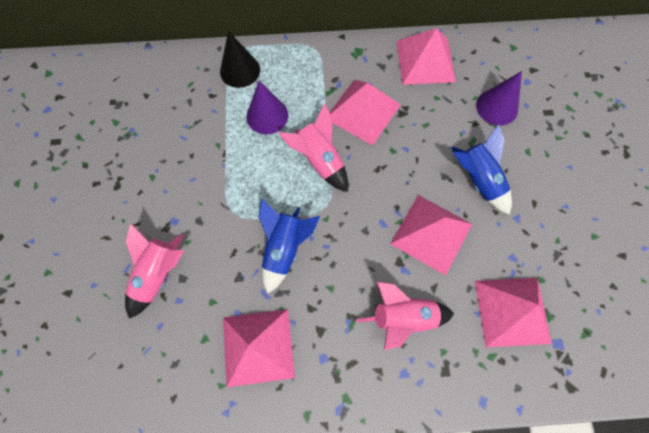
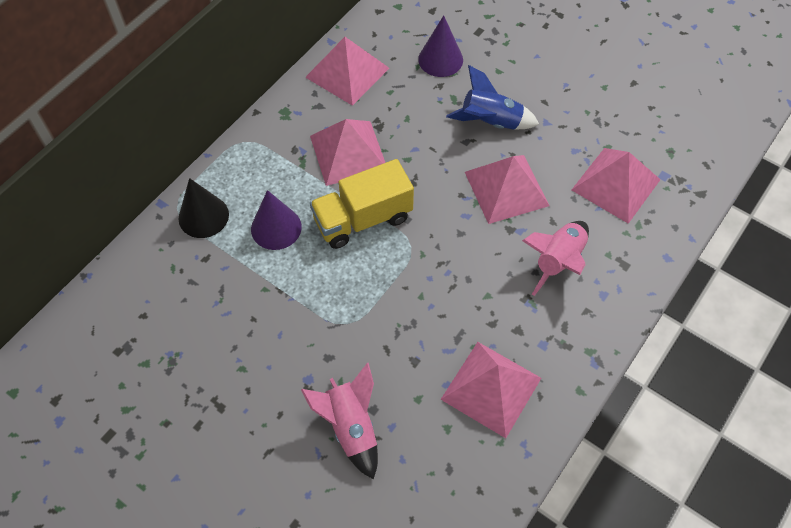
camera: 50 degrees left, 10 degrees down
blue rocket [258,198,320,294] -> none
pink rocket [278,103,348,192] -> yellow truck [310,159,414,249]

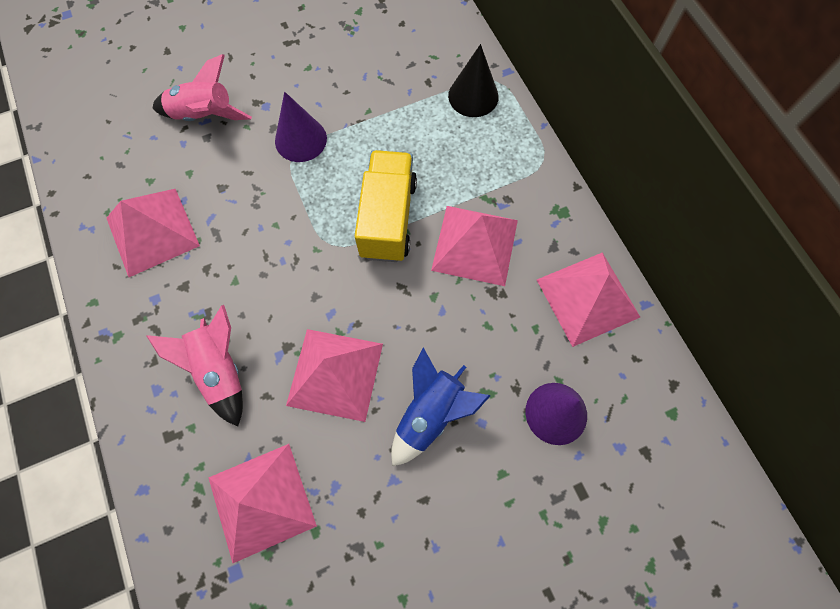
camera: 120 degrees right, 10 degrees up
purple cone [251,190,302,250] -> purple cone moved to [275,92,327,162]

